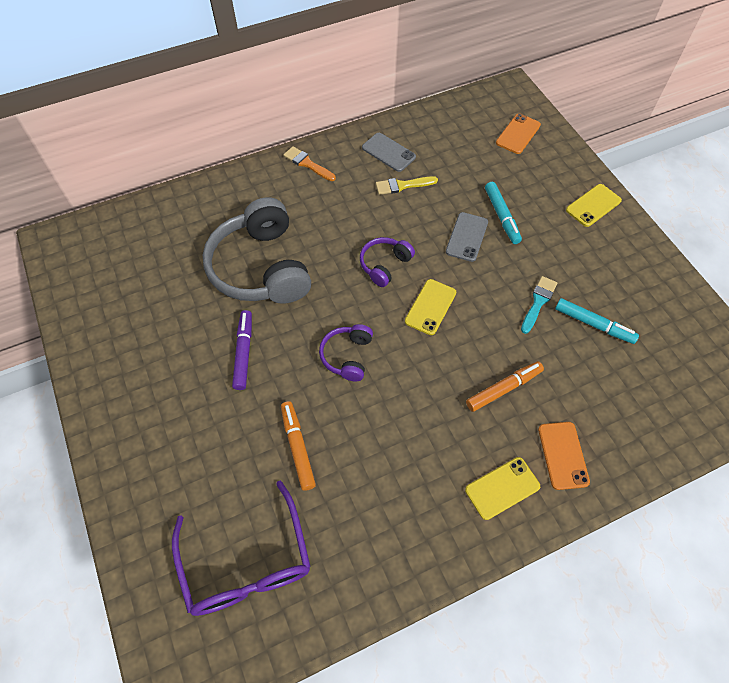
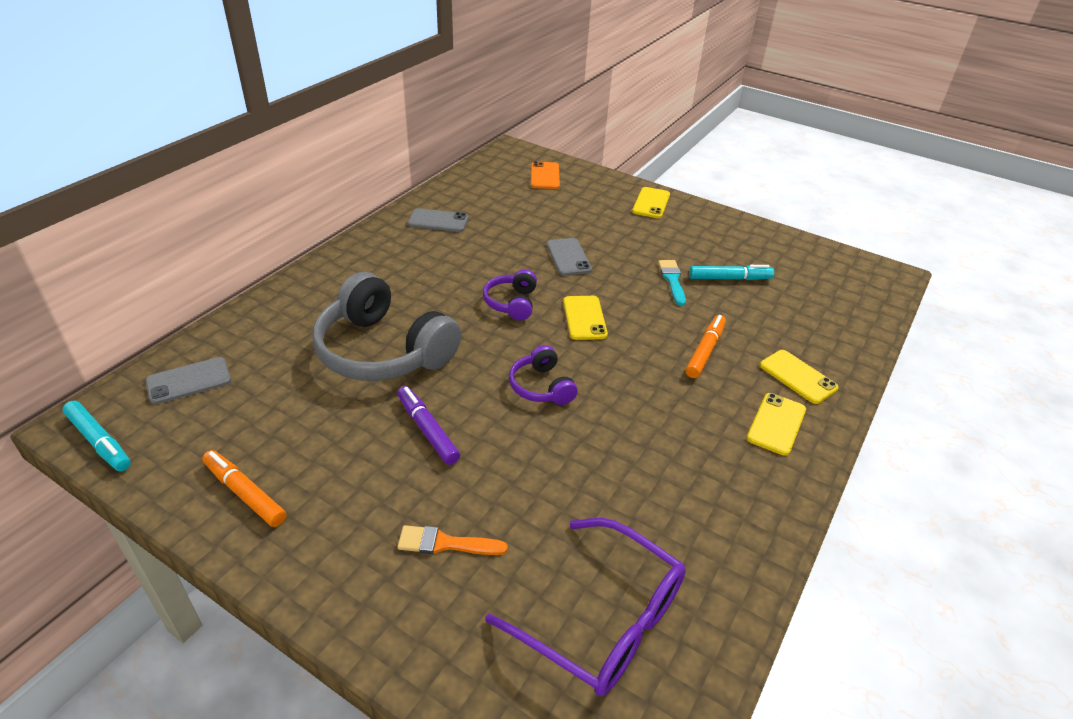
camera: 35 degrees left, 20 degrees down
orange marker [281,401,316,491] -> orange marker moved to [202,450,286,527]
orange brush [283,146,336,181] -> orange brush moved to [398,525,508,555]
yellow brush [376,176,438,195] -> none
turquoise marker [485,182,522,244] -> turquoise marker moved to [63,401,131,471]
orange phone [538,422,590,490] -> yellow phone [760,350,839,404]
none -> grey phone [146,357,231,404]

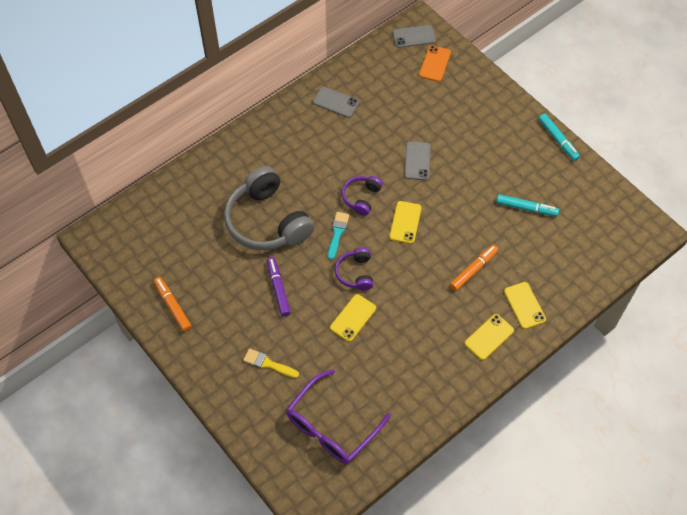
camera: 20 degrees right, 20 degrees up
turquoise marker [63,401,131,471] -> turquoise marker moved to [538,113,580,161]
grey phone [146,357,231,404] -> grey phone moved to [393,25,436,48]
orange brush [398,525,508,555] -> yellow brush [243,348,299,378]
purple glasses [486,518,686,696] -> purple glasses turned 75 degrees clockwise [286,369,391,464]
yellow phone [632,187,670,218] -> yellow phone moved to [330,294,376,342]
turquoise brush [658,260,686,306] -> turquoise brush moved to [328,212,349,260]

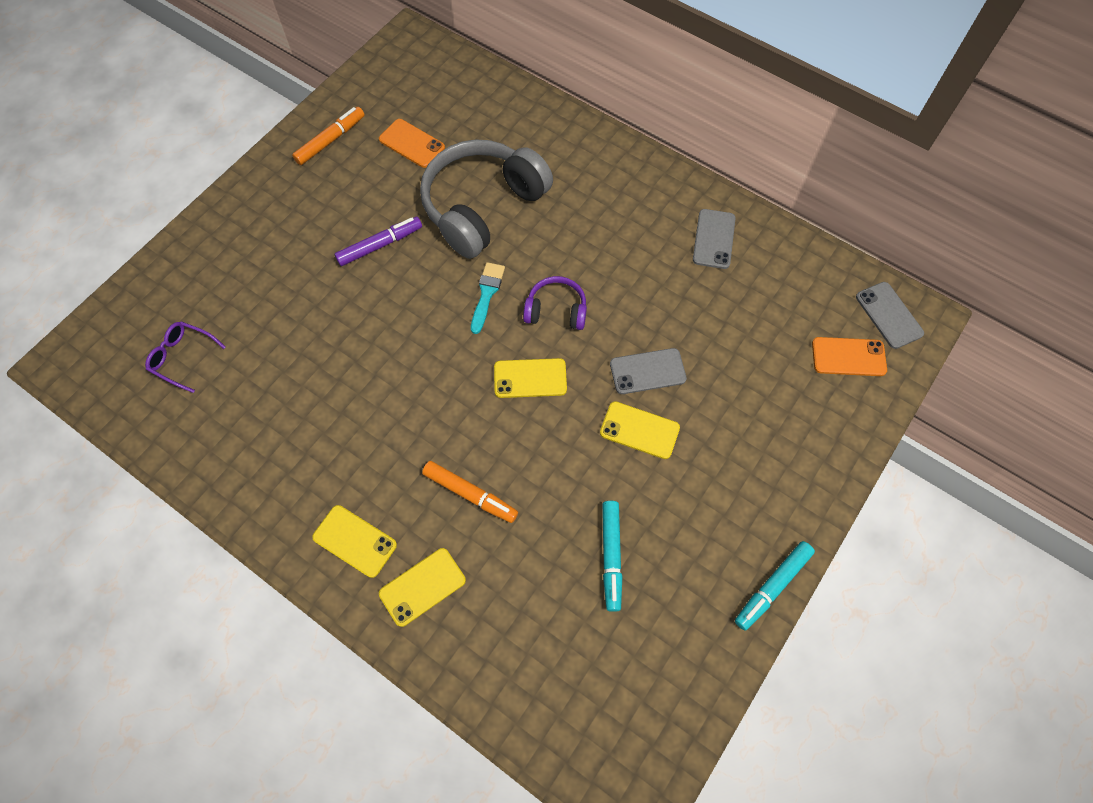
camera: 75 degrees right, 5 degrees up
yellow brush [243,348,299,378] -> none
purple glasses [286,369,391,464] -> purple glasses [145,321,226,393], size x0.51
turquoise brush [328,212,349,260] -> turquoise brush turned 75 degrees counterclockwise [471,262,505,334]
yellow phone [330,294,376,342] -> yellow phone moved to [600,401,680,459]
purple headphones [335,248,373,290] -> none
none -> orange phone [379,119,445,168]

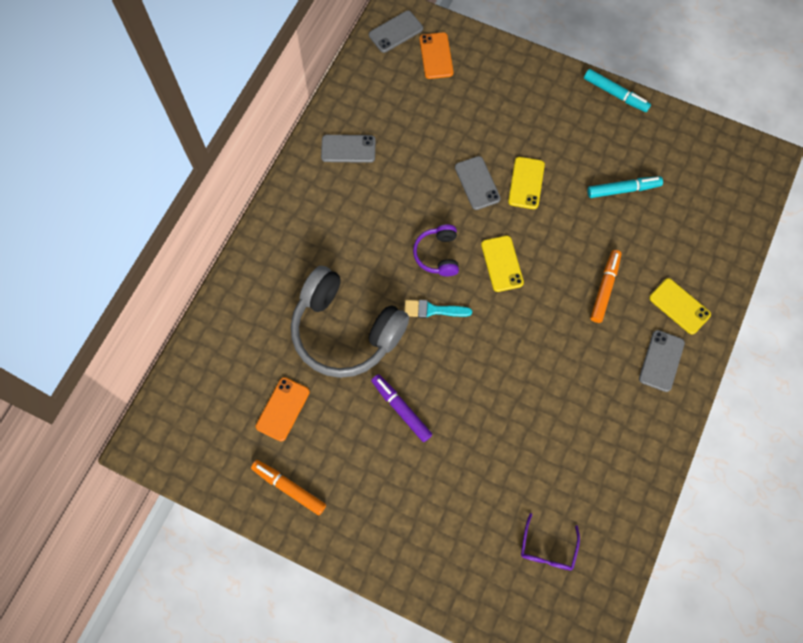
camera: 100 degrees left, 5 degrees up
yellow phone [312,505,397,578] -> grey phone [639,330,685,392]

